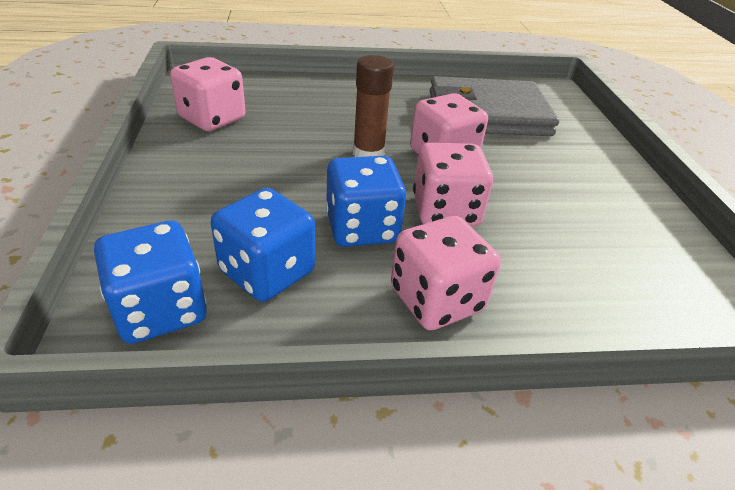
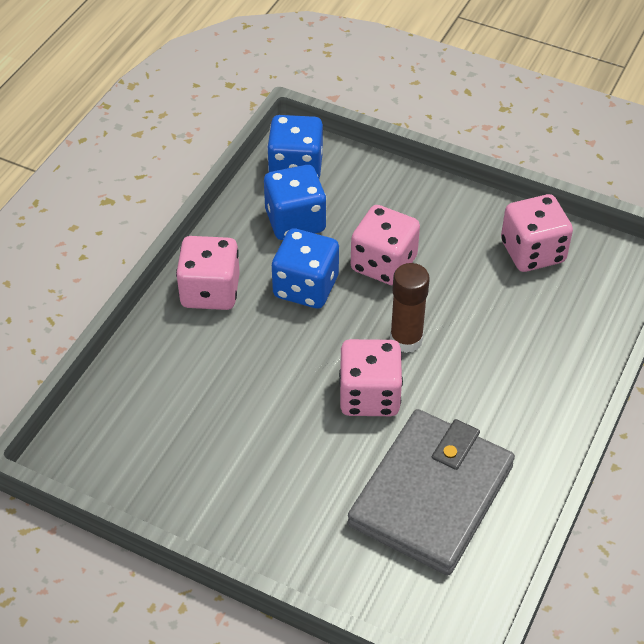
camera: 125 degrees right, 10 degrees up
pink dice [413,143,493,226] -> pink dice moved to [351,205,420,286]

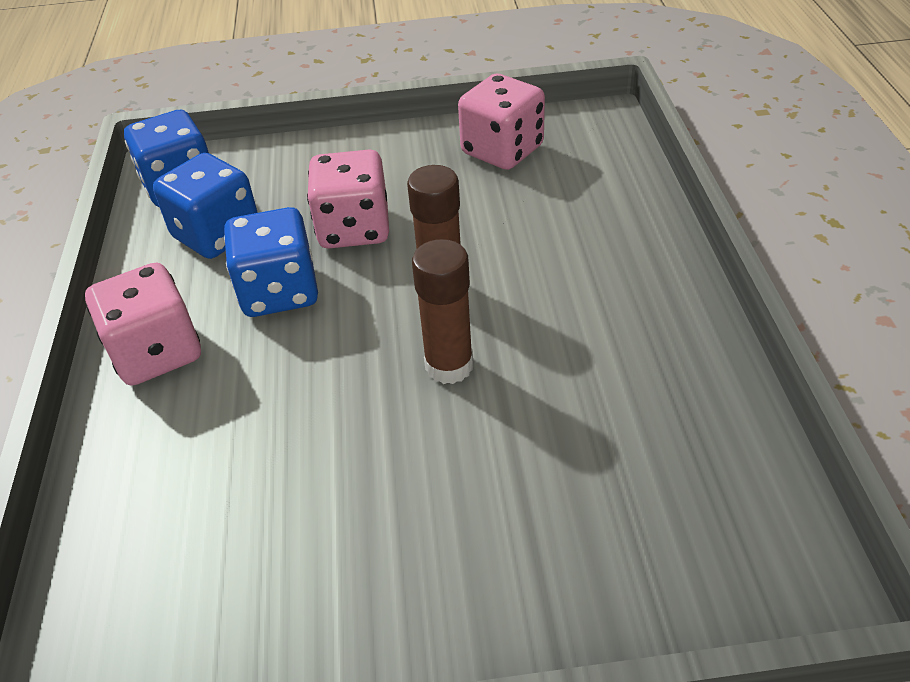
camera: 30 degrees left, 5 degrees down
pink dice [339,339,403,416] -> brown glue stick [412,239,473,384]
grey wallet [348,409,515,575] -> none

